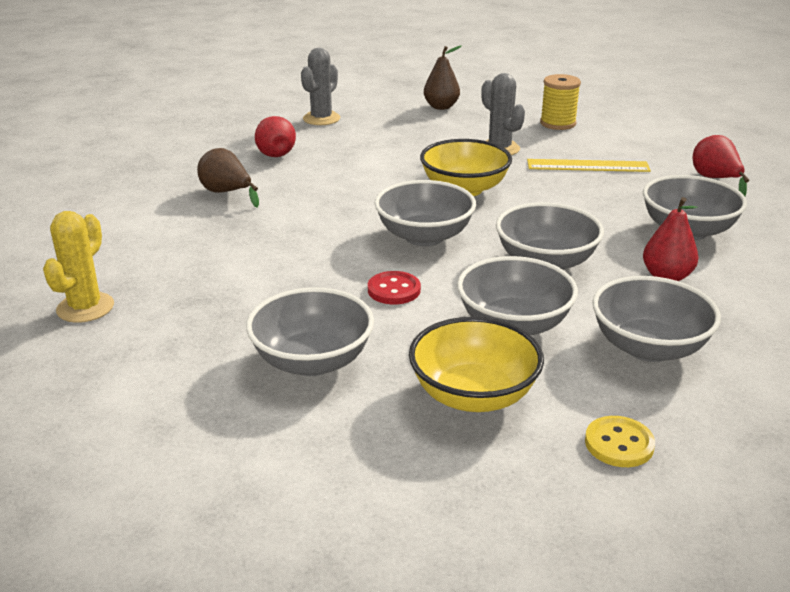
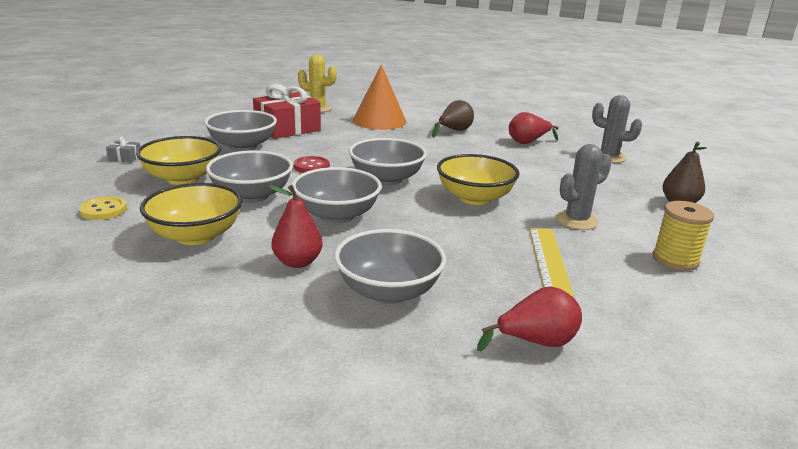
camera: 90 degrees right, 5 degrees down
grey bowl [592,276,721,362] -> yellow bowl [140,183,242,245]
none -> grey gift [106,136,140,163]
none -> red gift [253,84,321,139]
none -> orange cone [353,64,406,130]

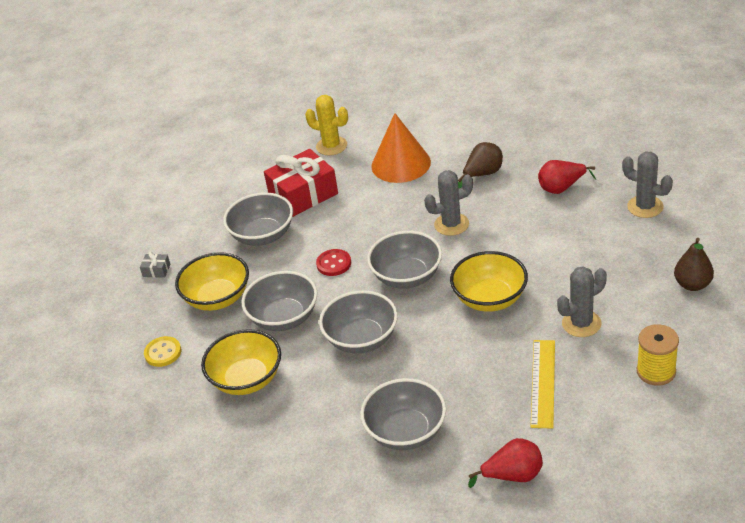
camera: 10 degrees right, 15 degrees up
red pear [268,185,322,268] -> none
none -> grey cactus [424,170,473,236]

